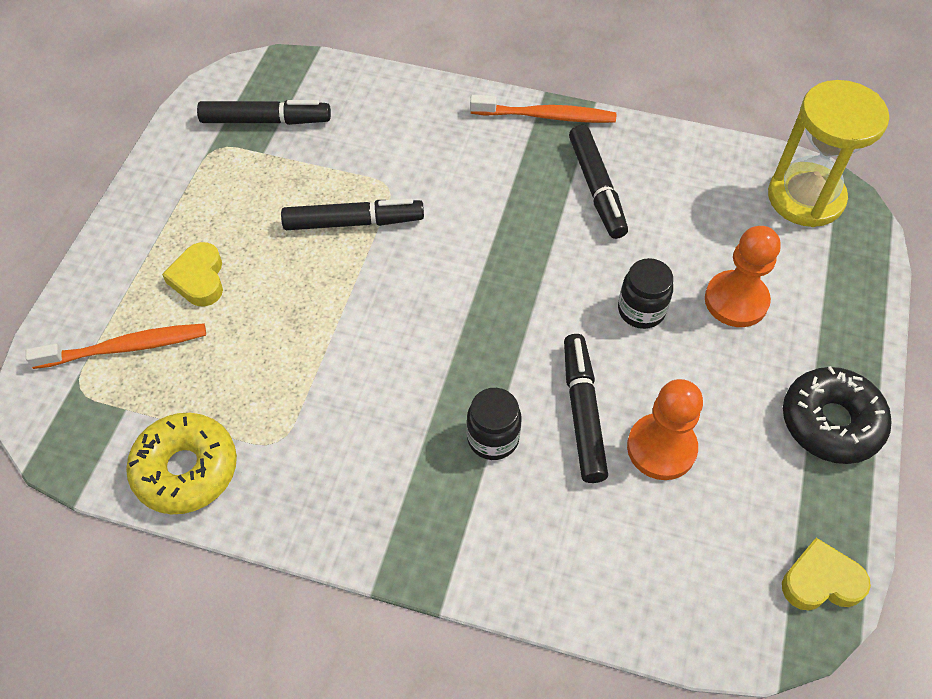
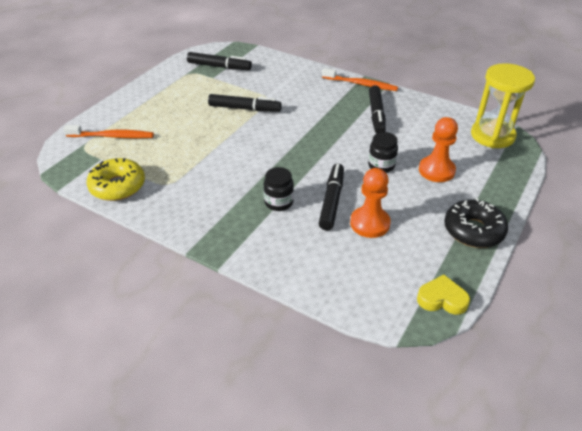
camera: 15 degrees right, 15 degrees down
yellow heart [162,242,223,307] -> none

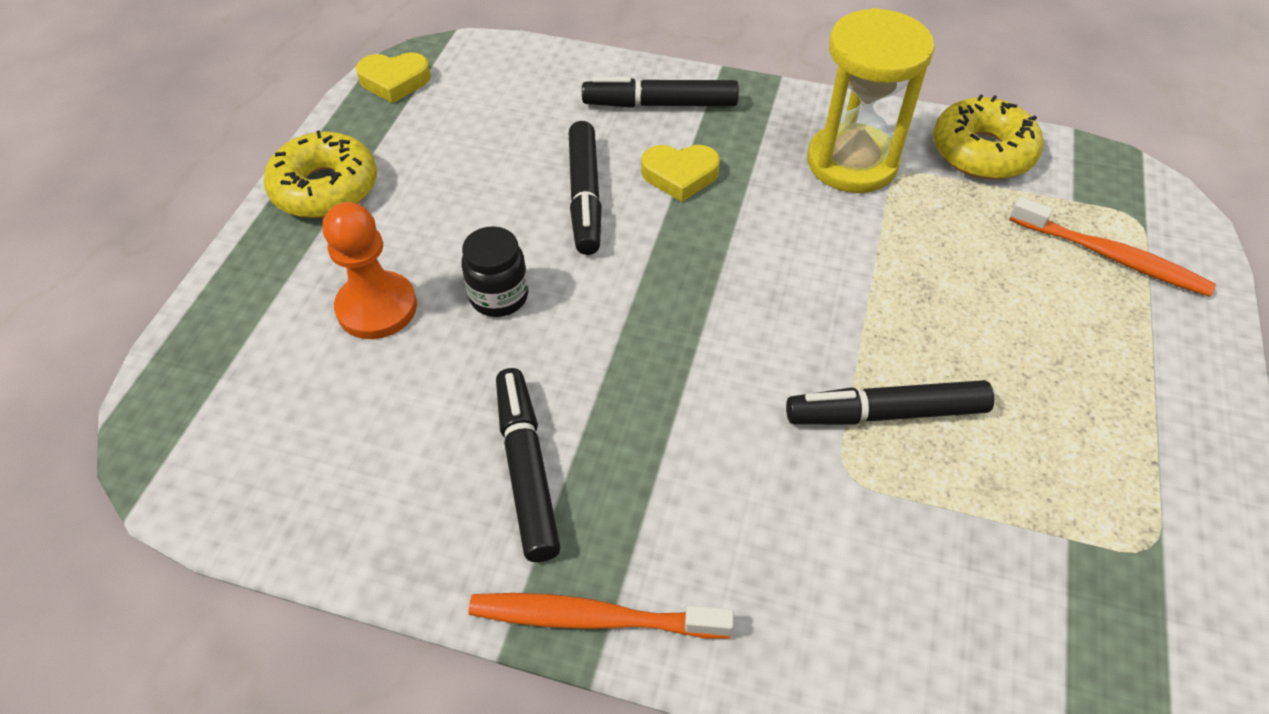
camera: 165 degrees right, 10 degrees up
orange toothbrush [63,125,154,139] -> orange toothbrush turned 135 degrees counterclockwise [1009,196,1216,297]
black marker [187,52,252,70] -> black marker moved to [582,77,739,108]
black jar [264,167,294,211] -> yellow heart [641,145,720,202]
orange pawn [350,168,391,238] -> none
black donut [444,198,508,248] -> yellow donut [263,130,377,218]
yellow hourglass [471,63,535,148] -> yellow hourglass moved to [807,8,935,193]

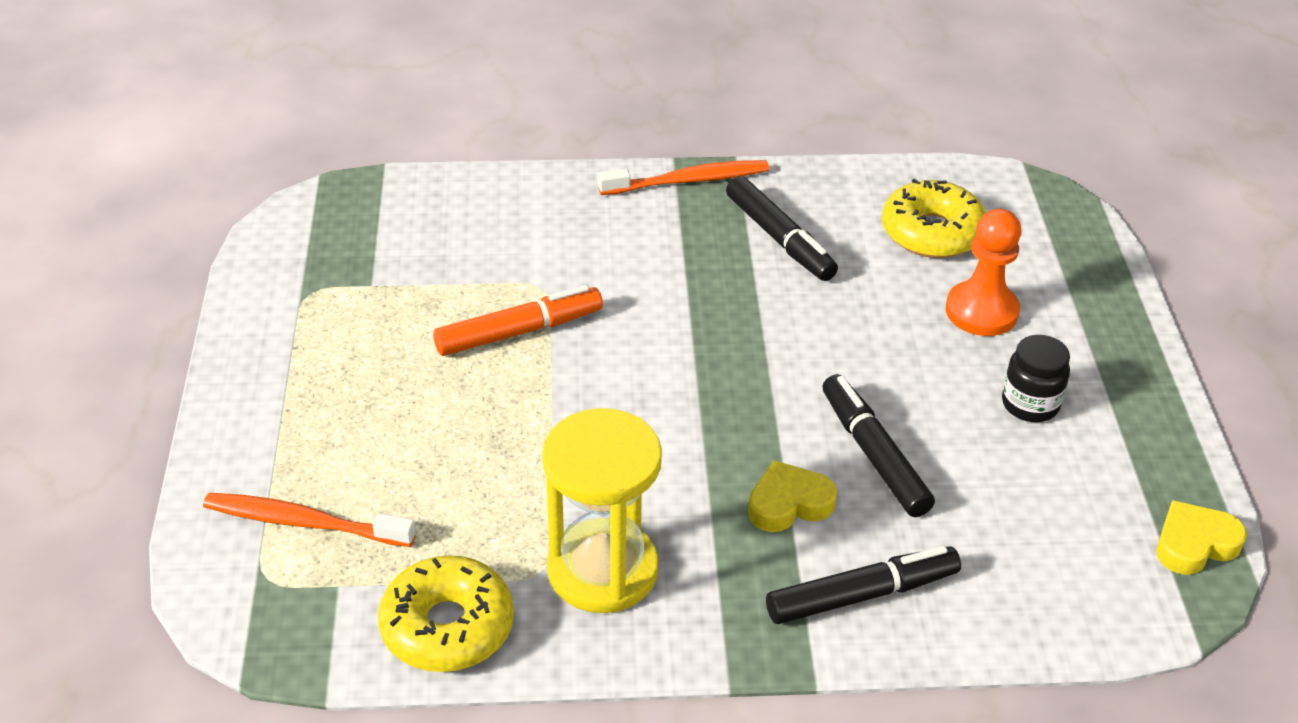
camera: 160 degrees right, 10 degrees down
yellow donut [263,130,377,218] -> yellow donut moved to [882,179,986,258]
black jar [461,226,528,317] -> black jar moved to [1002,335,1070,422]
black marker [786,380,994,424] -> orange marker [433,285,603,356]

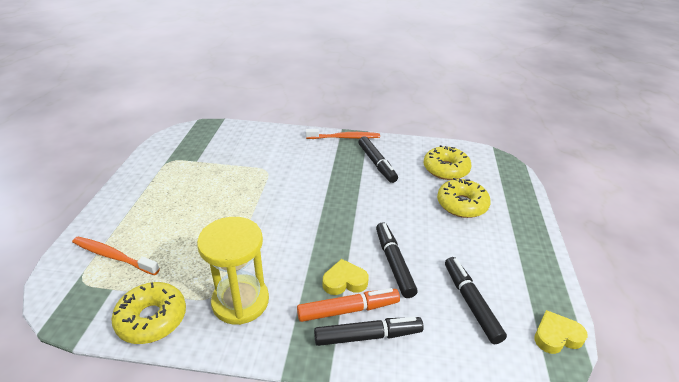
camera: 10 degrees right, 5 degrees down
orange marker [433,285,603,356] -> orange marker moved to [297,288,400,322]
orange pawn [946,209,1022,336] -> yellow donut [437,178,491,218]
black jar [1002,335,1070,422] -> none
none -> black marker [445,257,507,344]

